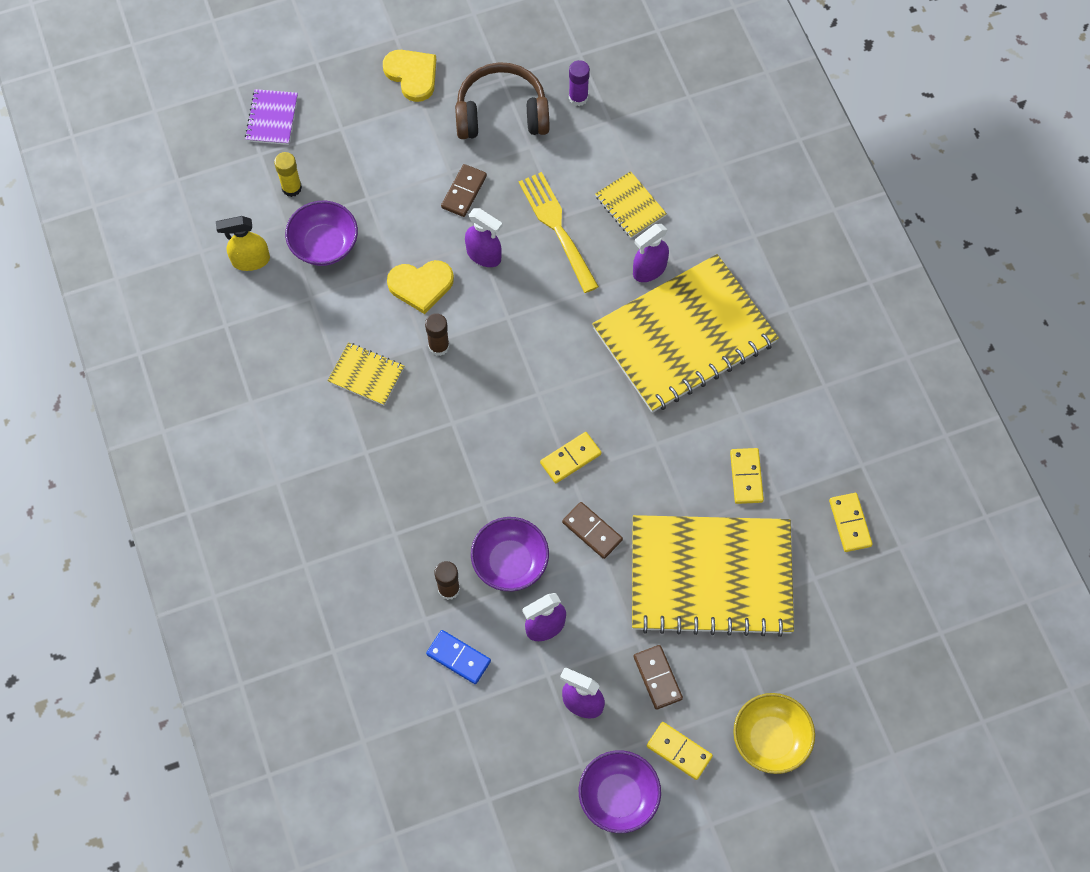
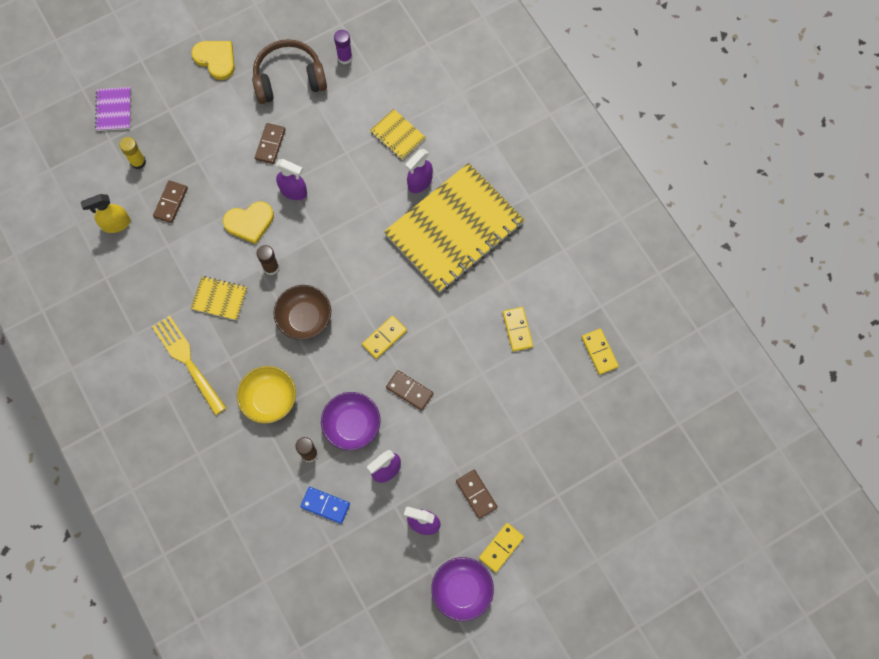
camera: 10 degrees left, 5 degrees up
purple bowl [285,201,358,266] -> brown domino [153,181,188,223]
yellow fork [519,172,599,293] -> yellow fork moved to [152,315,226,415]
yellow notebook [632,515,794,637] -> none
yellow domino [647,722,713,780] -> yellow domino turned 75 degrees counterclockwise [479,523,524,572]
yellow bowl [733,693,815,774] -> yellow bowl moved to [237,366,296,424]
none -> brown bowl [273,285,331,340]

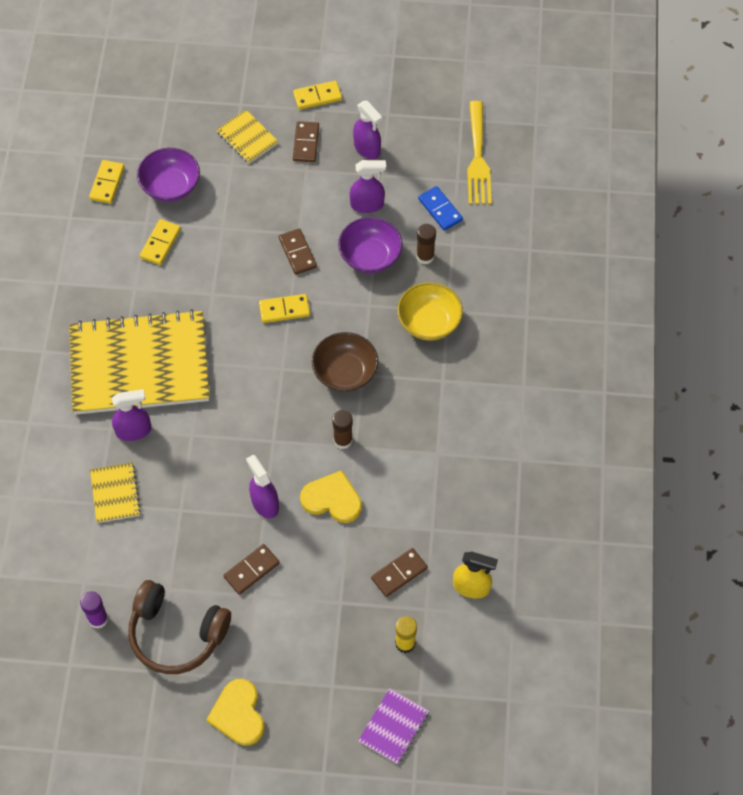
camera: 145 degrees left, 10 degrees down
yellow fork [152,315,226,415] -> yellow fork moved to [467,101,492,204]
yellow notebook [190,276,247,320] -> yellow notebook moved to [217,110,279,164]
purple bowl [431,557,494,621] -> purple bowl moved to [137,148,200,202]

